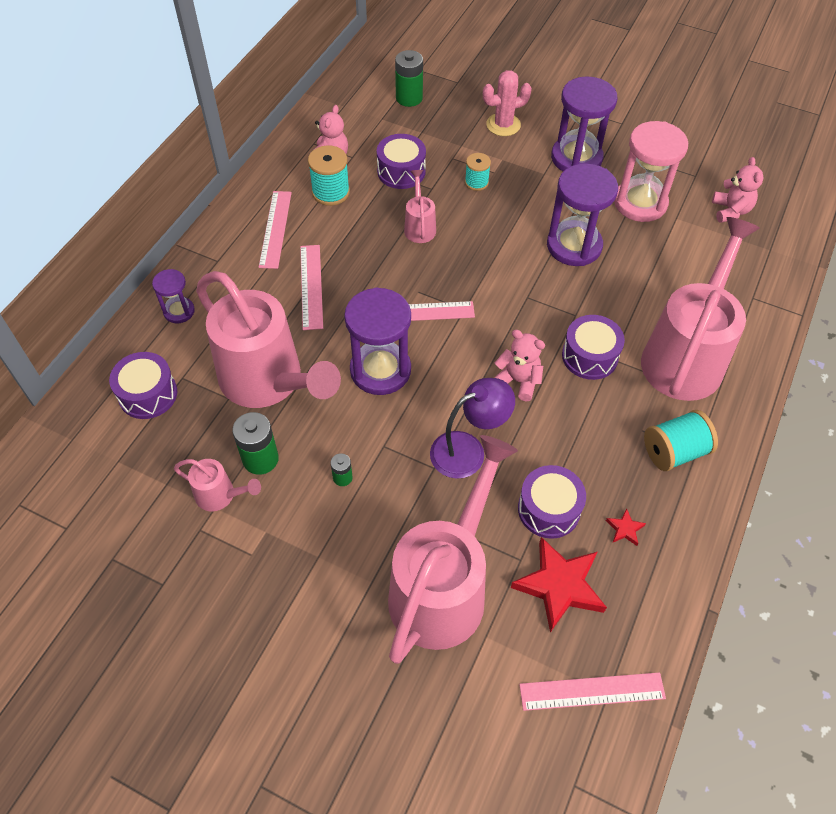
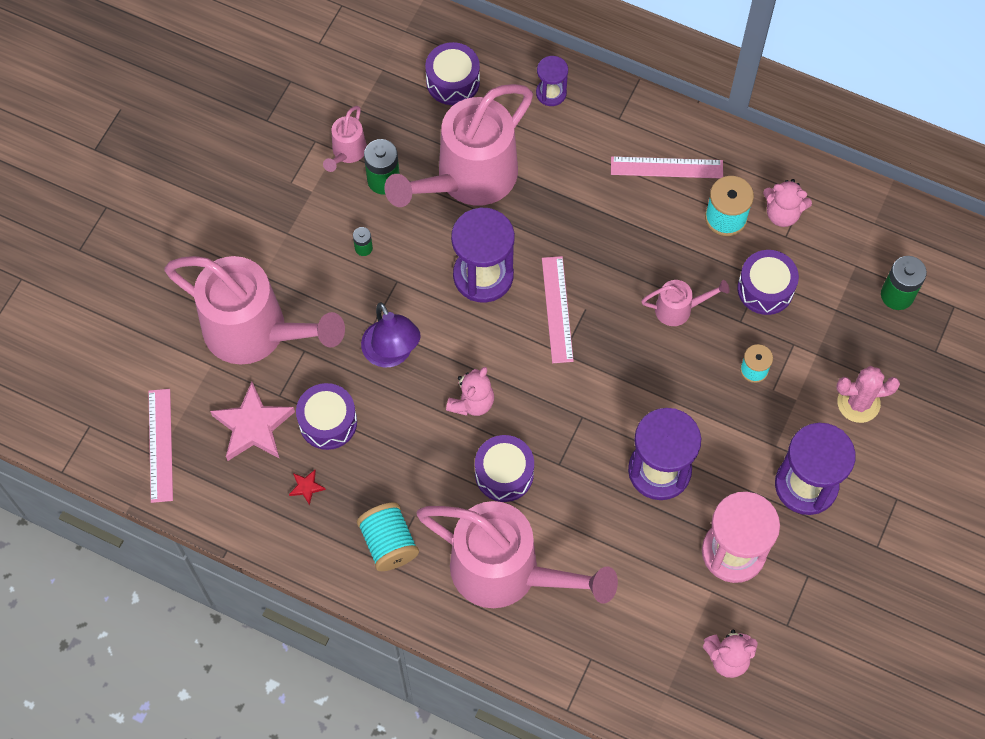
camera: 90 degrees right, 10 degrees up
pink ruler [300,245,323,330] -> none
pink cactus [483,70,532,136] -> pink cactus turned 75 degrees counterclockwise [836,366,900,423]
red star [511,537,607,633] -> pink star [210,382,295,461]

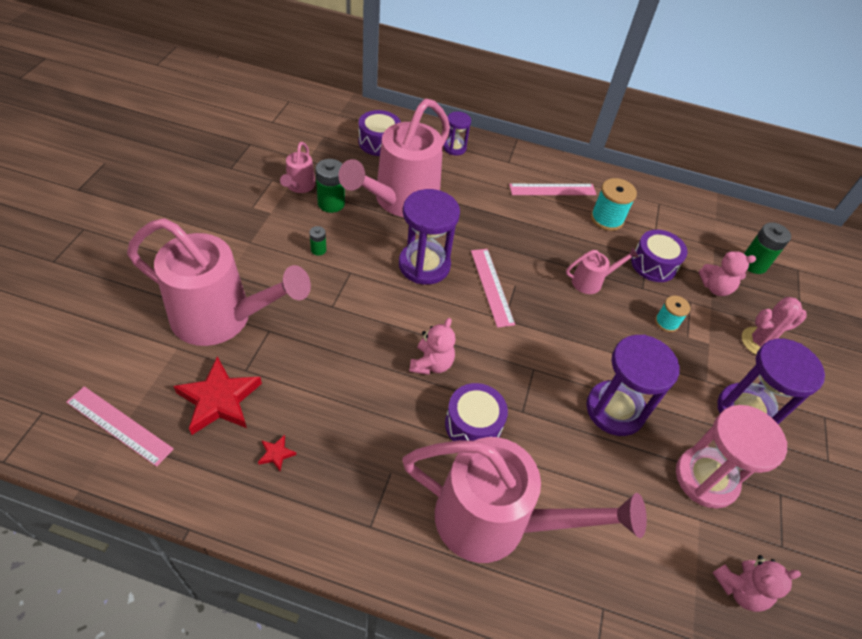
camera: 15 degrees left, 15 degrees down
pink ruler [148,389,173,503] -> pink ruler turned 45 degrees counterclockwise [66,386,174,467]
pink star [210,382,295,461] -> red star [173,356,262,435]
purple drum [296,383,357,450] -> none
turquoise spool [357,502,419,571] -> none
purple lamp [361,302,421,368] -> none
pink teddy bear [763,179,812,227] -> pink teddy bear moved to [699,251,756,296]

